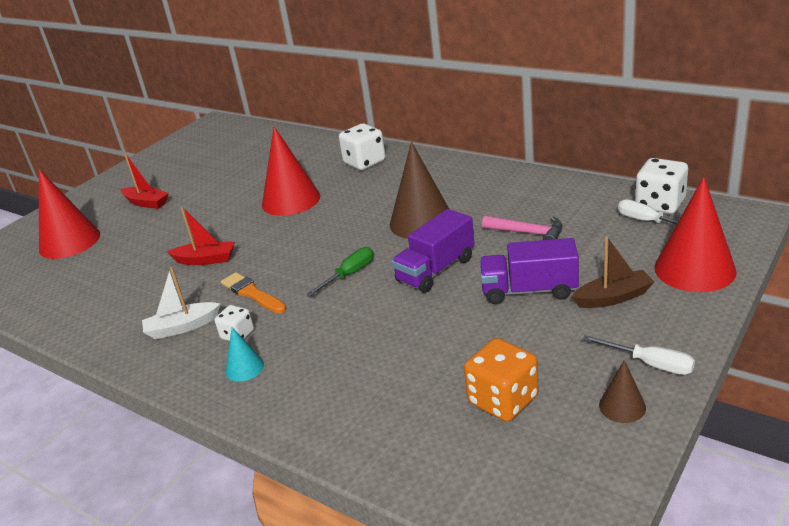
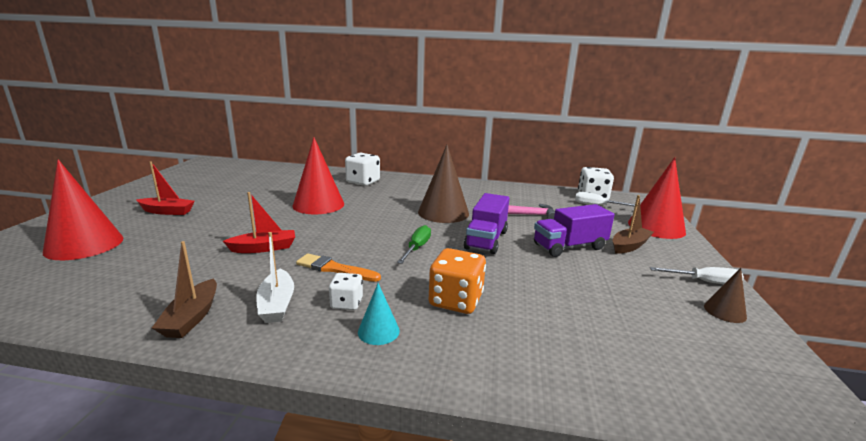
camera: 30 degrees left, 10 degrees down
white boat [142,267,220,339] -> white boat turned 60 degrees counterclockwise [256,232,294,323]
orange dice [464,338,539,422] -> orange dice moved to [429,248,486,314]
none -> brown boat [152,241,217,338]

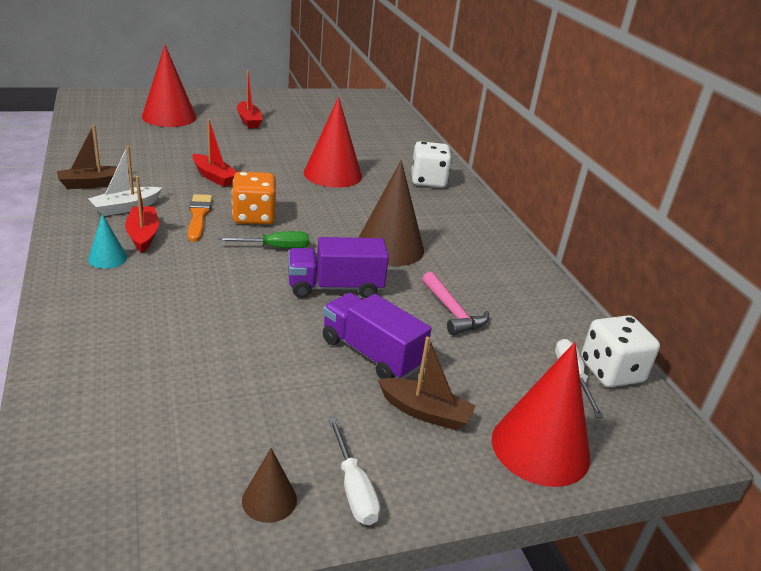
camera: 60 degrees right, 10 degrees up
white dice [329,273,363,310] -> red boat [125,176,159,253]
orange dice [429,248,486,314] -> orange dice moved to [232,172,276,225]

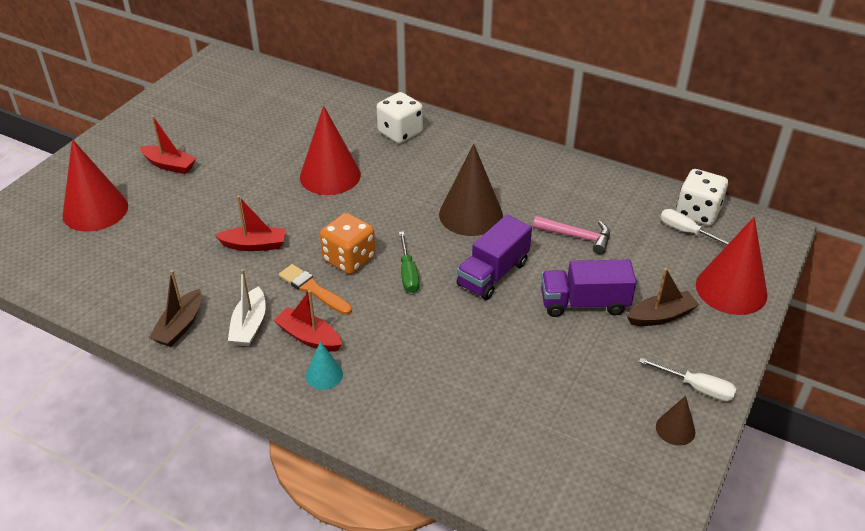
camera: 40 degrees left, 10 degrees up
green screwdriver [218,231,309,248] -> green screwdriver turned 135 degrees clockwise [399,231,420,293]

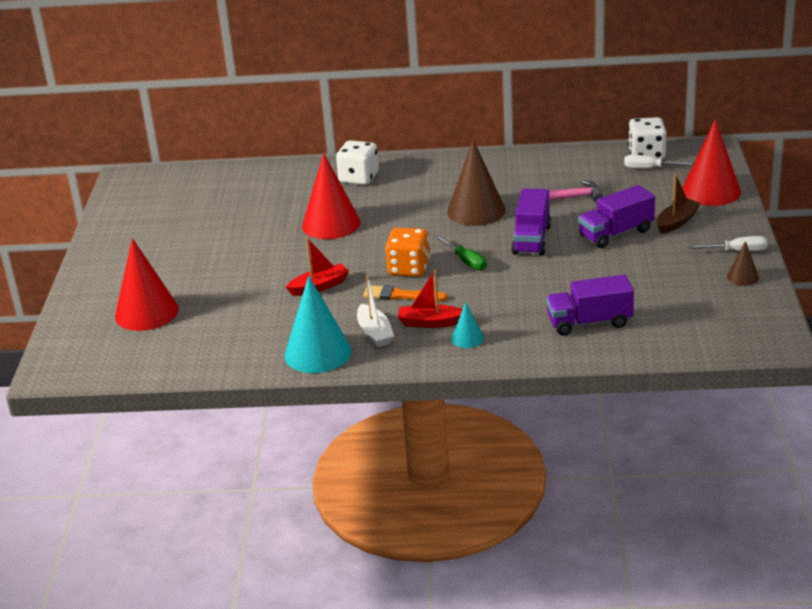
camera: 25 degrees left, 10 degrees down
red boat [140,115,197,174] -> none
brown boat [149,270,202,347] -> turquoise cone [285,276,352,373]
none -> purple truck [546,275,634,336]

